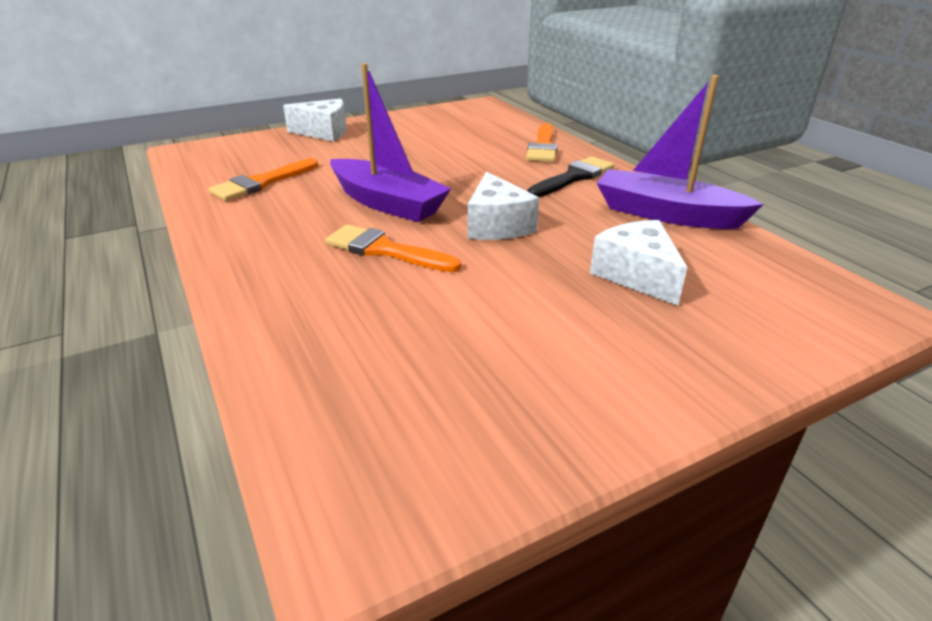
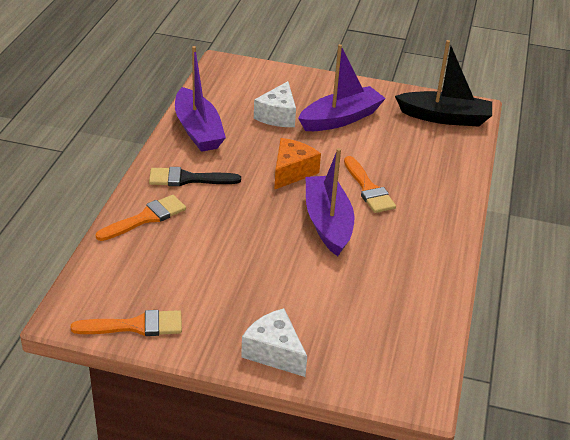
camera: 140 degrees left, 5 degrees up
orange brush [208,158,318,201] -> orange brush moved to [71,310,182,336]
white cheese [468,172,539,240] -> orange cheese [274,138,321,190]
none -> purple boat [298,44,386,131]
none -> black boat [395,40,492,127]

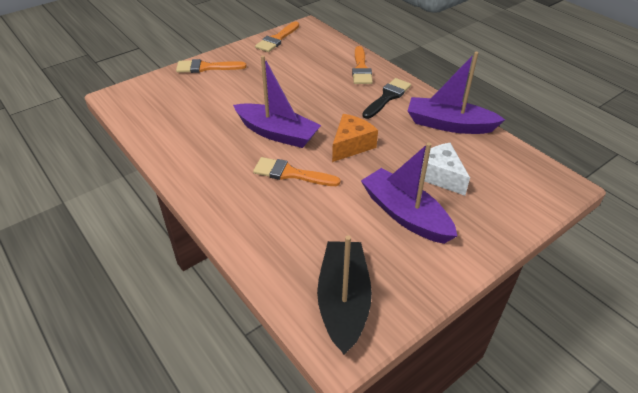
camera: 130 degrees right, 5 degrees up
white cheese [241,308,307,377] -> orange brush [176,59,246,73]
orange cheese [274,138,321,190] -> orange cheese turned 120 degrees counterclockwise [332,114,378,162]
purple boat [298,44,386,131] -> purple boat turned 135 degrees clockwise [361,142,457,244]
black boat [395,40,492,127] -> black boat turned 135 degrees clockwise [317,235,372,355]

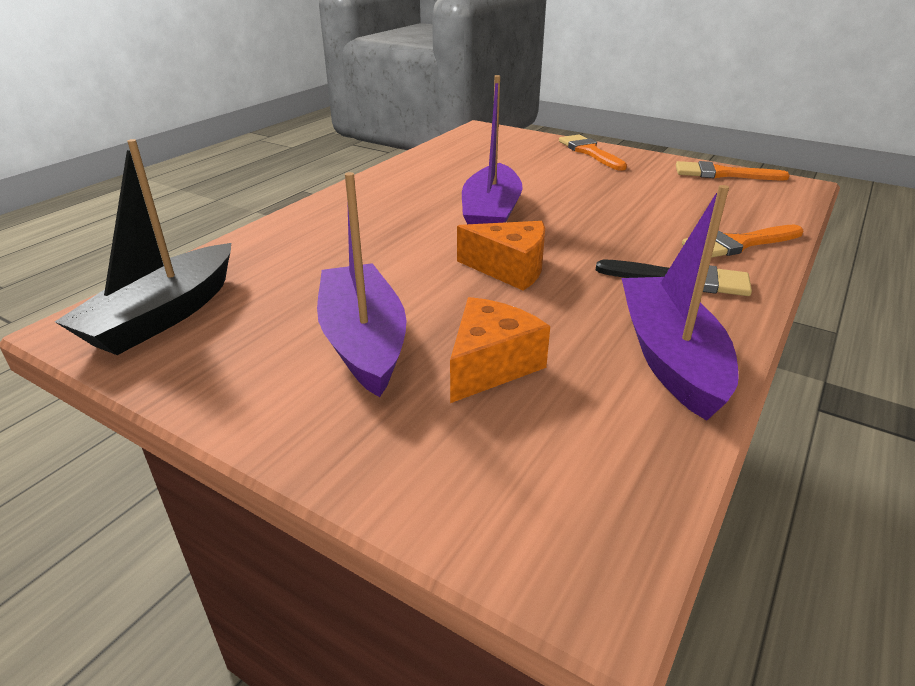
camera: 70 degrees right, 10 degrees down
orange brush [253,157,341,186] -> none
black boat [317,235,372,355] -> black boat turned 135 degrees clockwise [55,139,231,355]
purple boat [361,142,457,244] -> purple boat turned 45 degrees counterclockwise [317,172,406,397]
white cheese [420,143,470,196] -> orange cheese [450,297,550,403]

